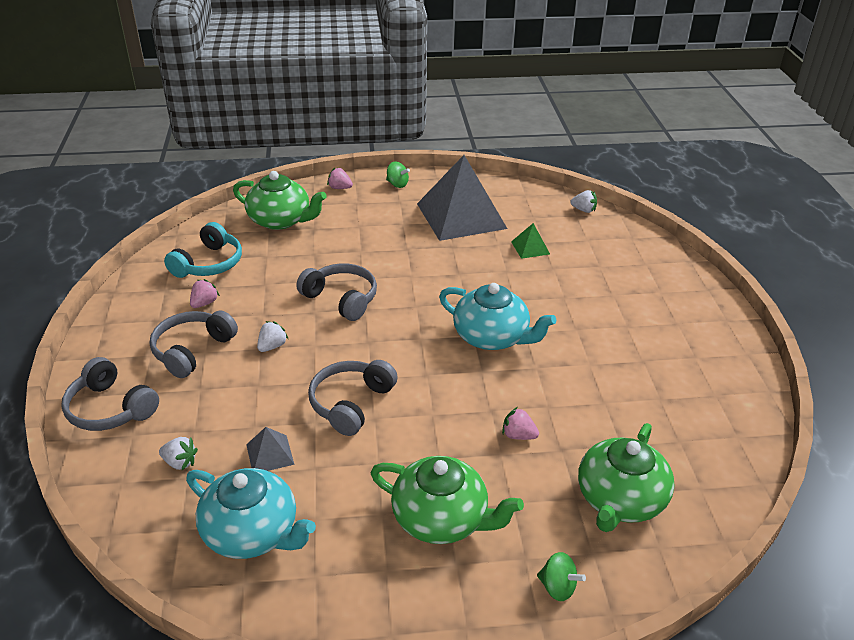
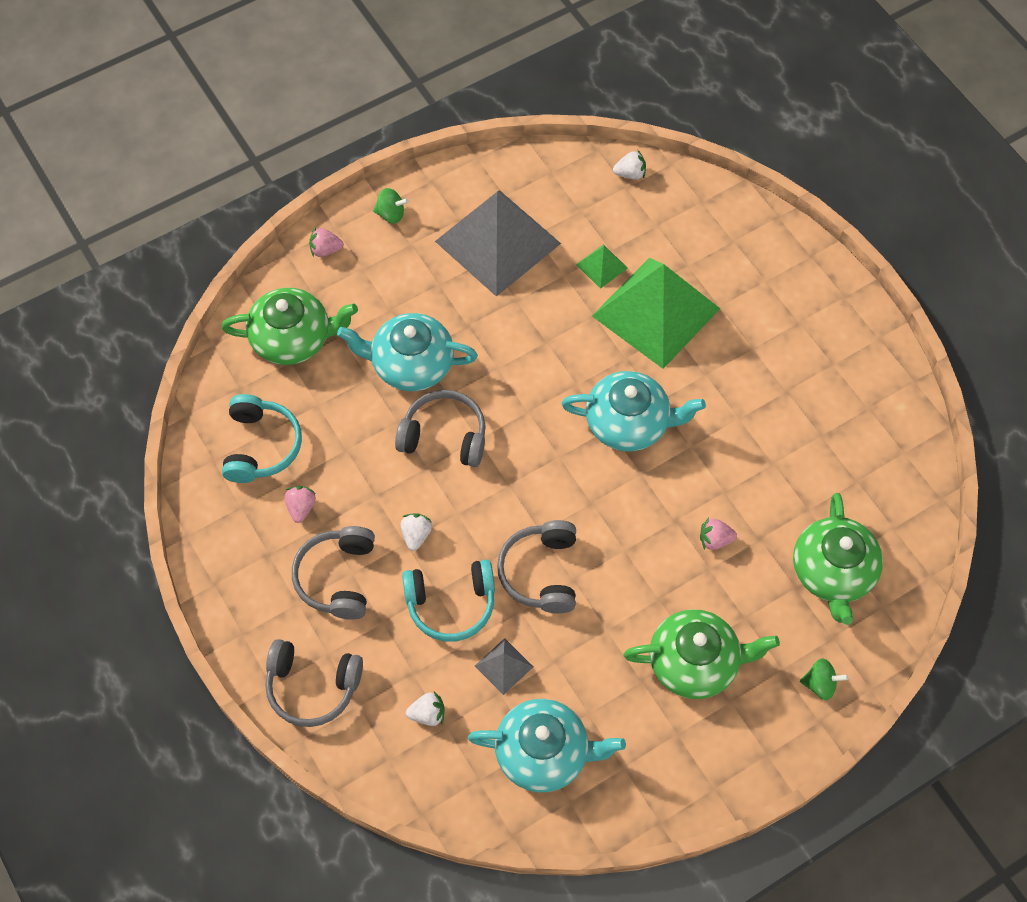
camera: 25 degrees left, 25 degrees up
none -> turquoise teapot [337,313,478,391]
none -> turquoise headphones [402,560,495,642]
none -> green pyramid [592,258,720,369]

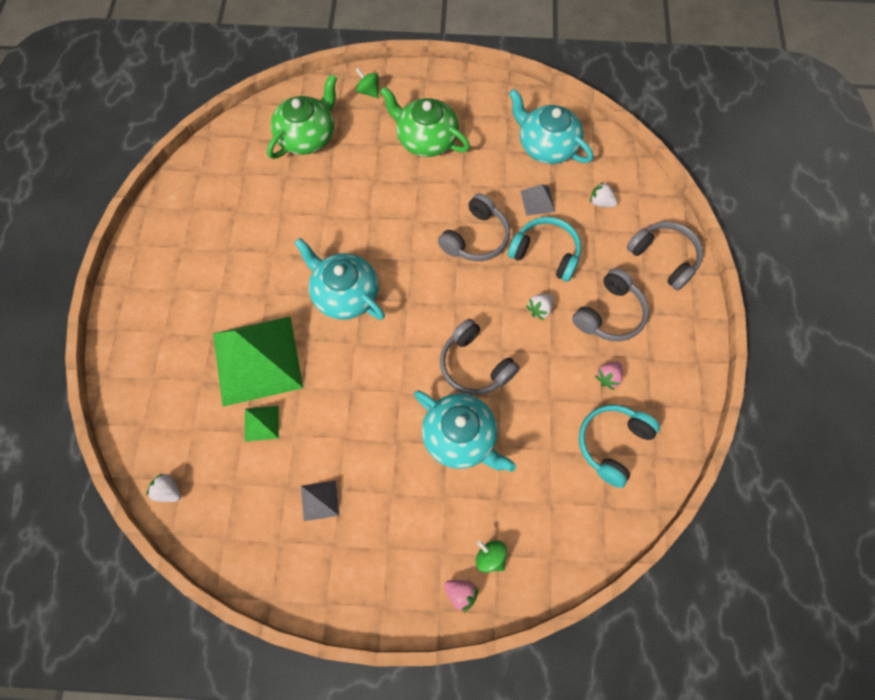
camera: 145 degrees left, 5 degrees up
green teapot [221,288,358,365] -> none
green spinning top [373,188,409,223] -> green spinning top moved to [476,540,507,572]
grey pyramid [435,190,561,297] -> grey pyramid [301,480,339,521], size x0.41
pink strawberry [700,518,737,550] -> none

